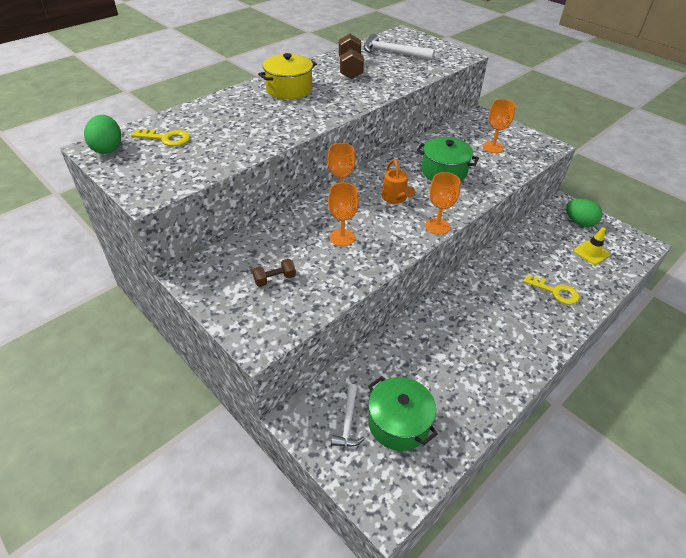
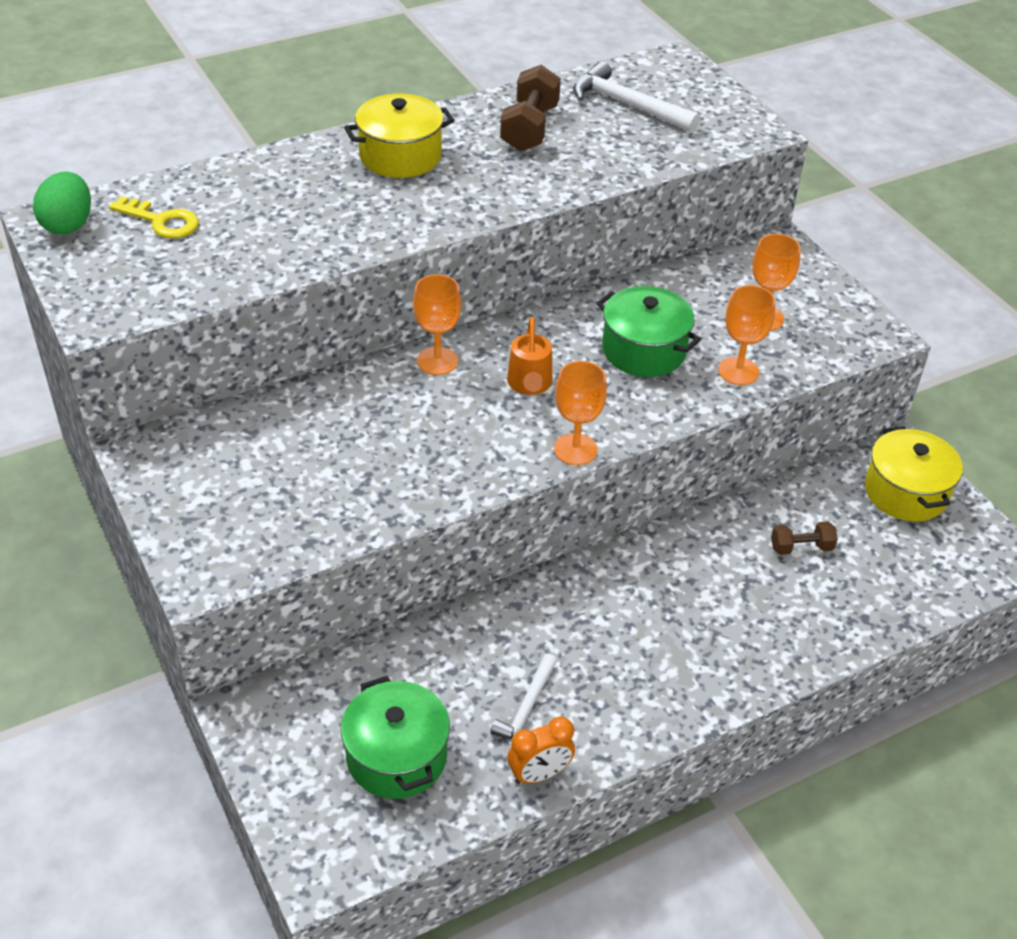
camera: 15 degrees right, 0 degrees up
brown dumbbell [252,259,296,287] -> brown dumbbell moved to [771,521,838,555]
orange goblet [328,183,359,246] -> orange goblet moved to [718,285,775,385]
white hammer [331,384,365,447] -> white hammer moved to [491,654,557,739]
yellow key [523,274,579,305] -> none
green egg [566,199,602,227] -> yellow pot [865,426,963,522]
yellow traffic cone [574,227,610,265] -> none
none -> orange clock [507,716,575,784]

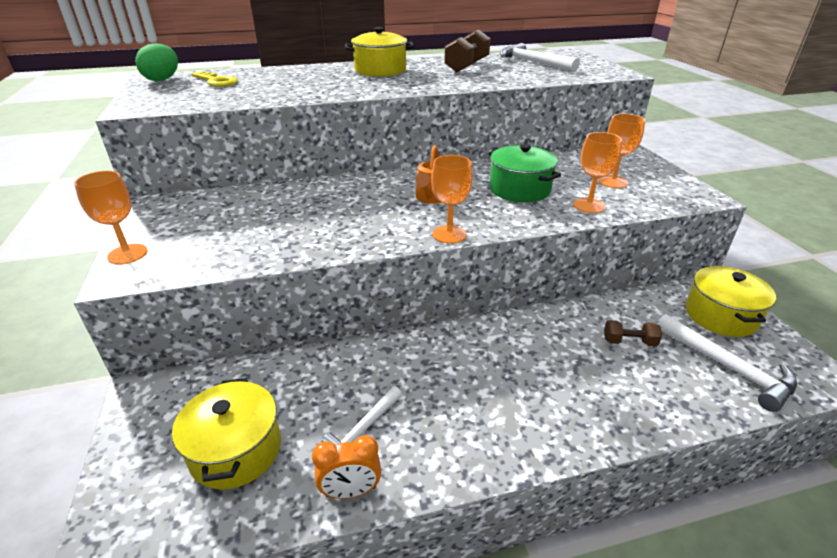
camera: 15 degrees right, 10 degrees down
green pot [341,676,450,799] -> yellow pot [172,378,281,489]
orange goblet [413,274,461,375] -> orange goblet moved to [74,171,148,265]
none -> white hammer [657,314,797,412]

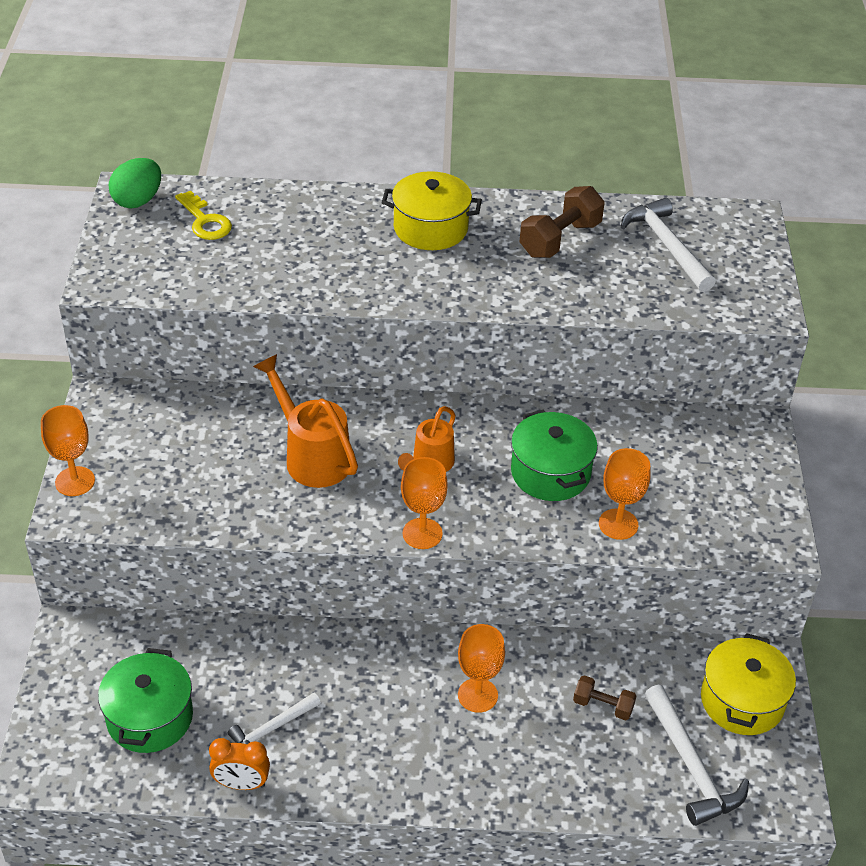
camera: 15 degrees right, 10 degrees up
yellow pot [172,378,281,489] -> green pot [98,648,193,753]
orange goblet [598,113,645,188] -> orange goblet moved to [458,624,505,713]
none -> orange watering can [253,354,358,488]

